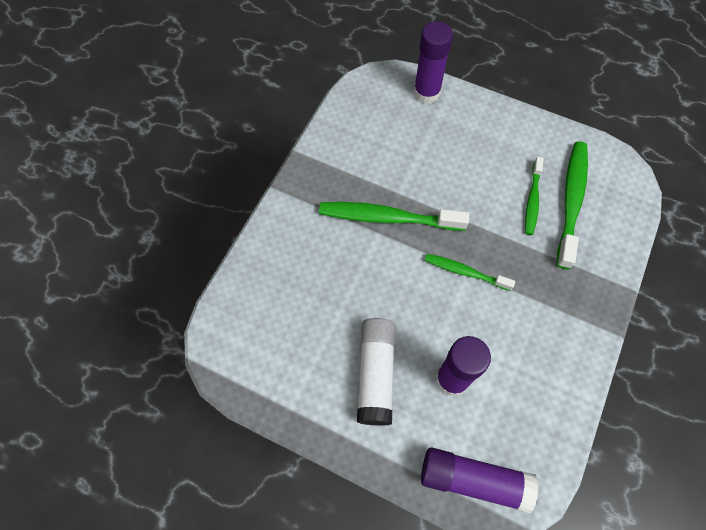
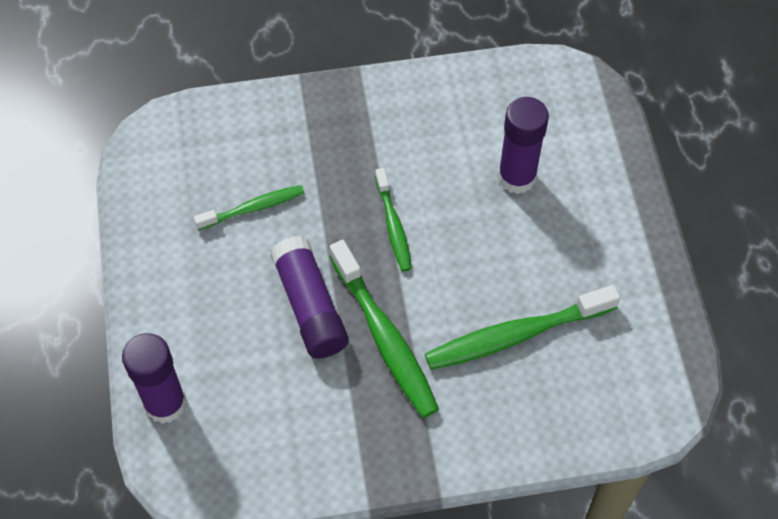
camera: 125 degrees left, 5 degrees down
white glue stick [357,318,396,426] -> none
purple glue stick [421,447,538,513] -> purple glue stick moved to [270,236,349,359]
green toothbrush [557,141,588,269] -> green toothbrush moved to [425,285,620,370]

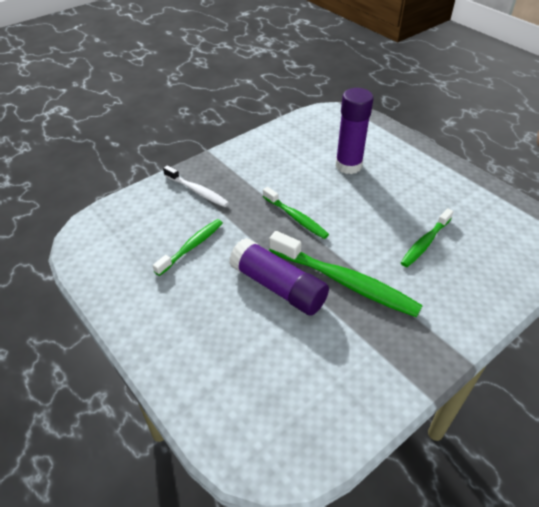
camera: 30 degrees left, 15 degrees down
purple glue stick [122,333,187,424] -> none
green toothbrush [425,285,620,370] -> green toothbrush [401,208,453,267], size x0.59
none -> white toothbrush [163,165,229,207]

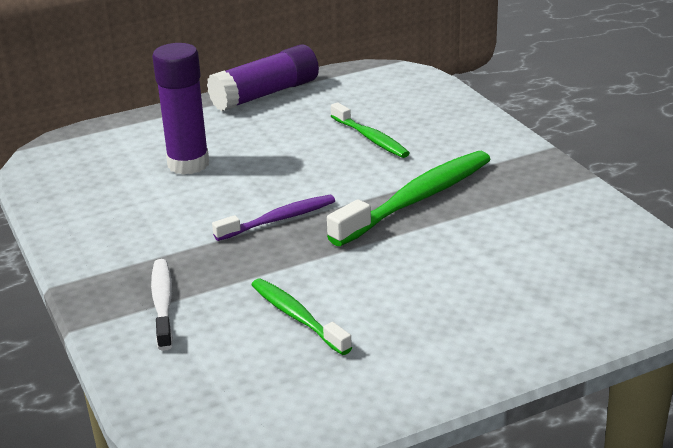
camera: 75 degrees left, 15 degrees down
white toothbrush [163,165,229,207] -> white toothbrush turned 60 degrees counterclockwise [151,259,173,351]
purple glue stick [229,238,329,316] -> purple glue stick moved to [207,44,319,111]
green toothbrush [263,187,329,239] -> purple toothbrush [212,195,335,241]

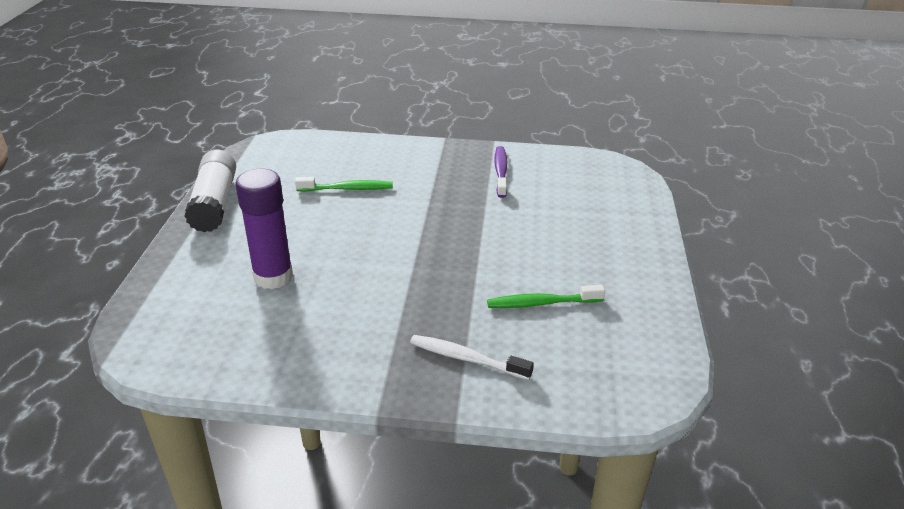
camera: 60 degrees left, 5 degrees up
purple glue stick [207,44,319,111] -> white glue stick [184,149,236,232]
purple toothbrush [212,195,335,241] -> purple toothbrush moved to [494,146,507,198]
green toothbrush [327,151,491,246] -> none

